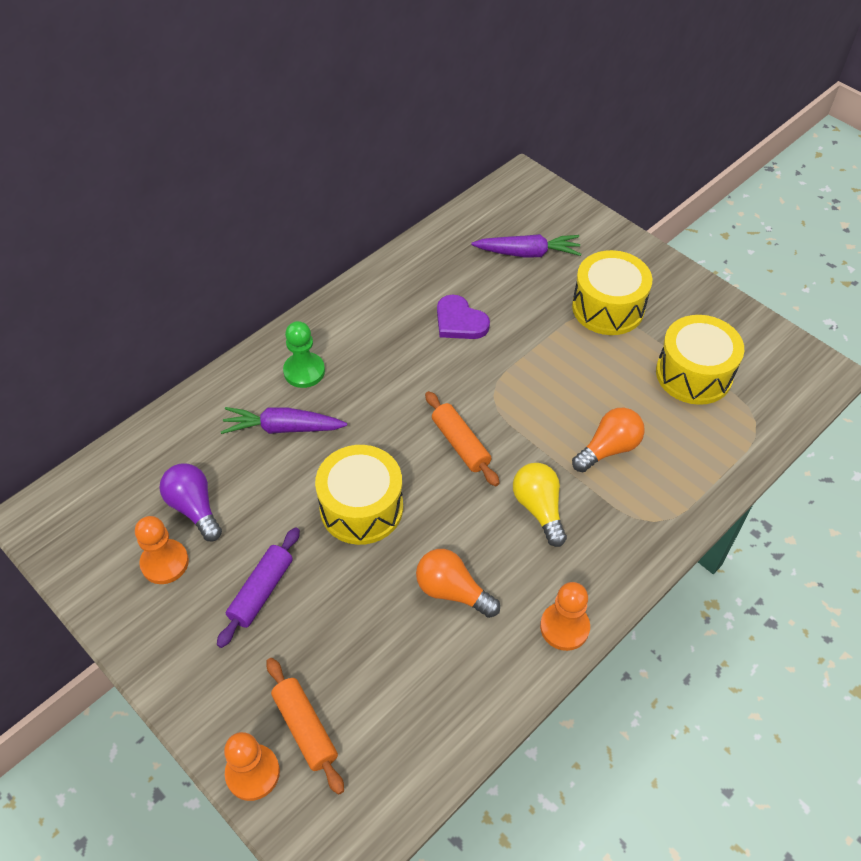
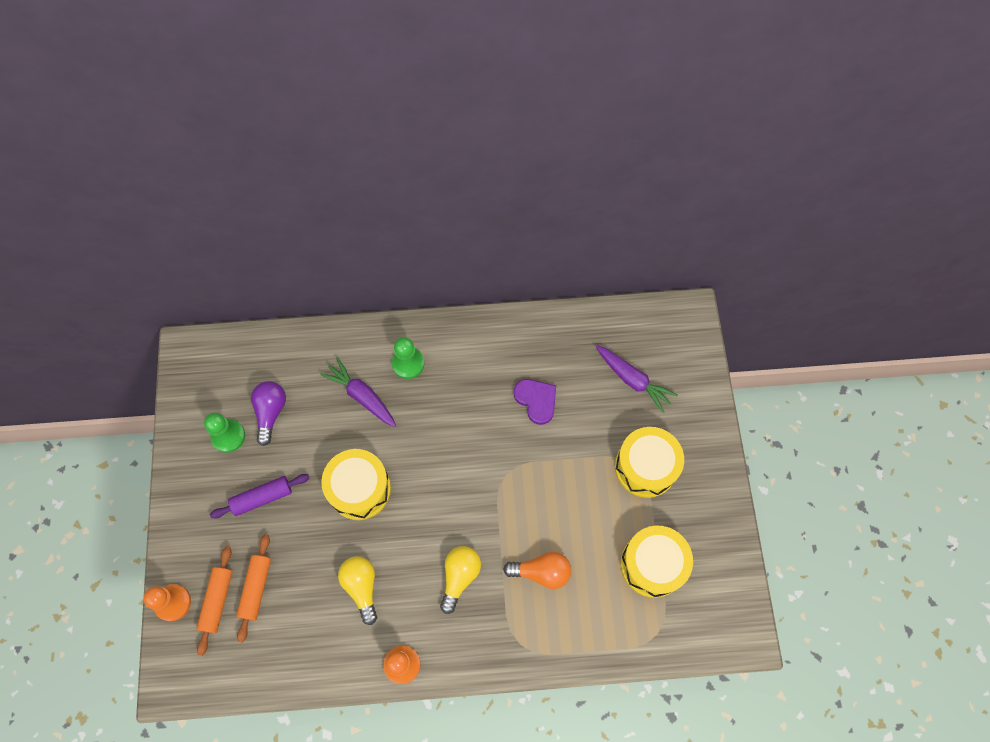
camera: 40 degrees right, 15 degrees up
orange pawn [135,516,189,584] -> green pawn [204,413,245,453]
orange light bulb [416,549,500,618] -> yellow light bulb [338,556,377,625]
orange rolling pin [425,391,499,486] -> orange rolling pin moved to [236,534,271,643]
purple heart [437,294,490,339] -> purple heart turned 150 degrees clockwise [514,379,556,425]

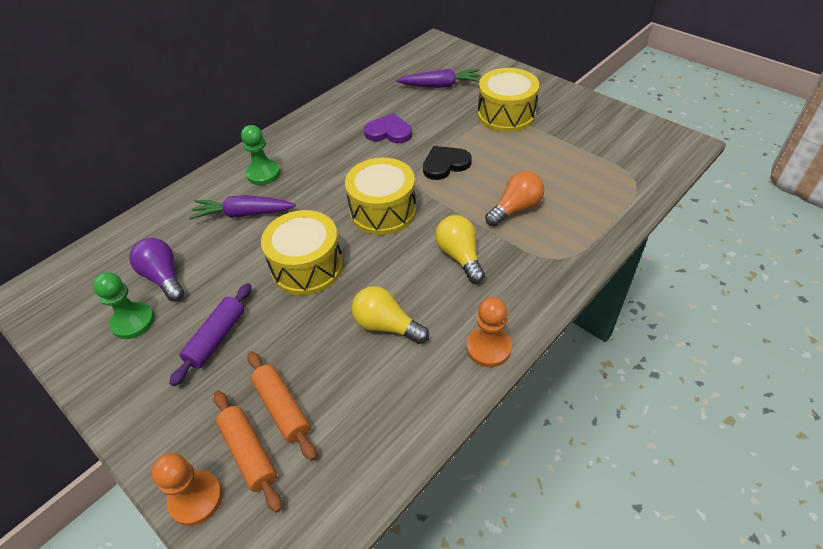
camera: 40 degrees left, 20 degrees down
yellow drum [621,526,693,598] -> yellow drum moved to [345,158,416,235]
none -> black heart [423,146,472,180]

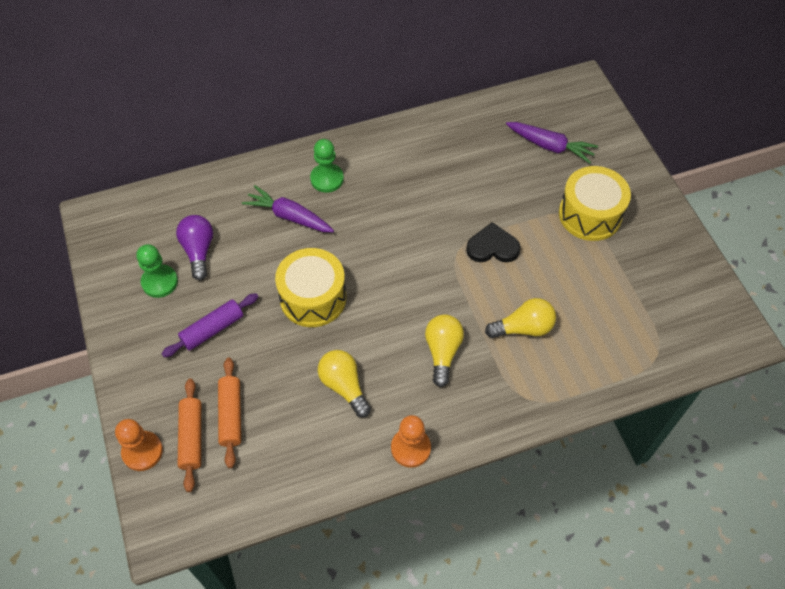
camera: 25 degrees right, 10 degrees up
yellow drum [345,158,416,235] -> none
purple heart [364,113,412,143] -> none
orange light bulb [485,171,544,227] -> yellow light bulb [485,298,556,338]

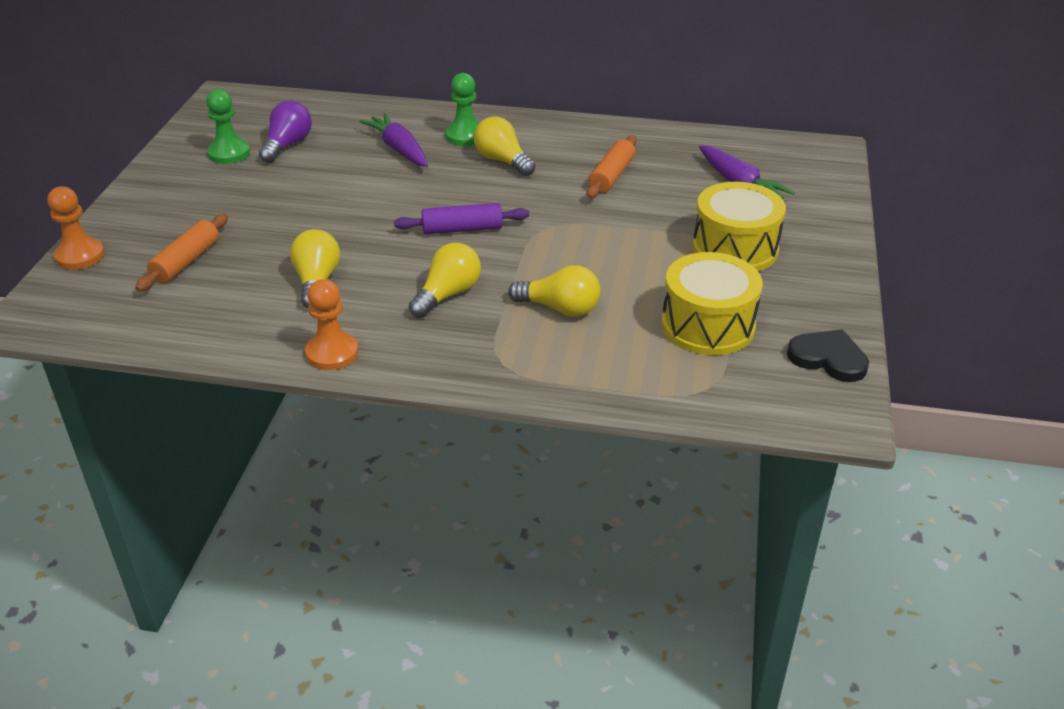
camera: 30 degrees right, 20 degrees down
purple rolling pin [162,293,259,358] -> purple rolling pin moved to [394,203,529,234]
orange rolling pin [178,378,201,492] -> orange rolling pin moved to [587,135,637,199]
yellow drum [275,248,346,327] -> yellow drum moved to [662,252,763,355]
black heart [466,222,521,262] -> black heart moved to [787,329,869,382]
none -> yellow light bulb [474,116,535,176]

